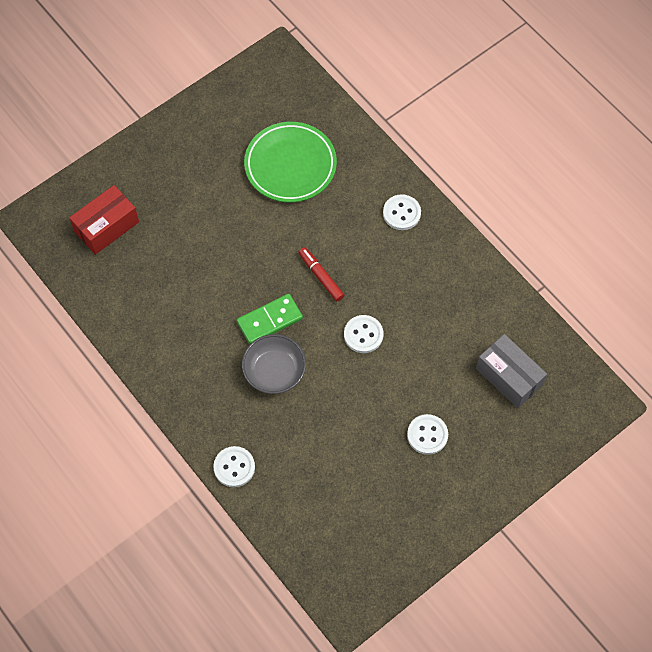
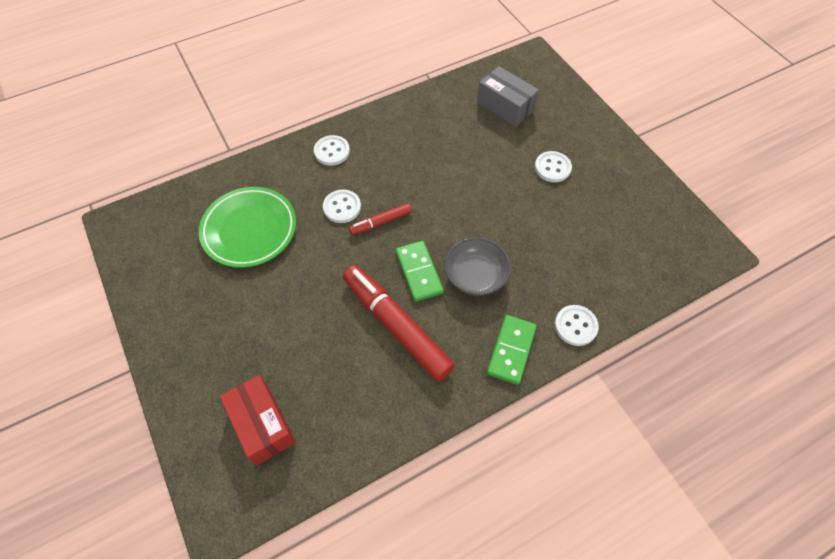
camera: 80 degrees left, 5 degrees down
white button [344,315,384,353] -> white button moved to [323,190,361,223]
grey box [476,334,547,408] -> grey box turned 75 degrees clockwise [477,66,539,127]
none -> red marker [343,265,455,382]
none -> green domino [487,315,537,385]

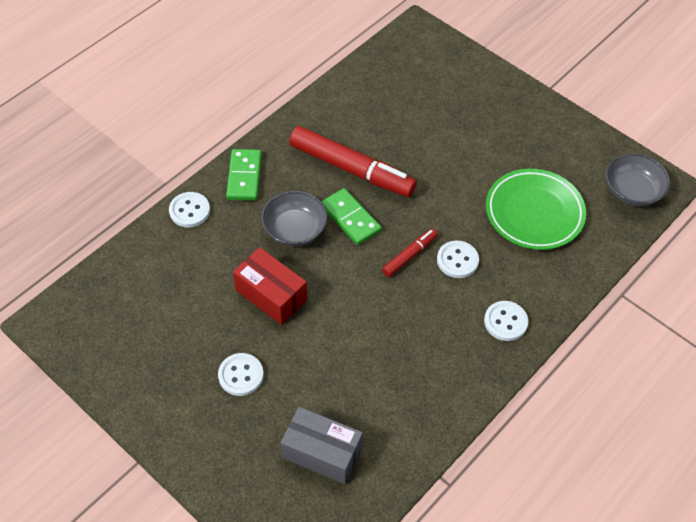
camera: 160 degrees right, 5 degrees down
red box [220,375,296,465] -> red box moved to [233,247,307,325]
none -> grey bowl [606,153,670,206]

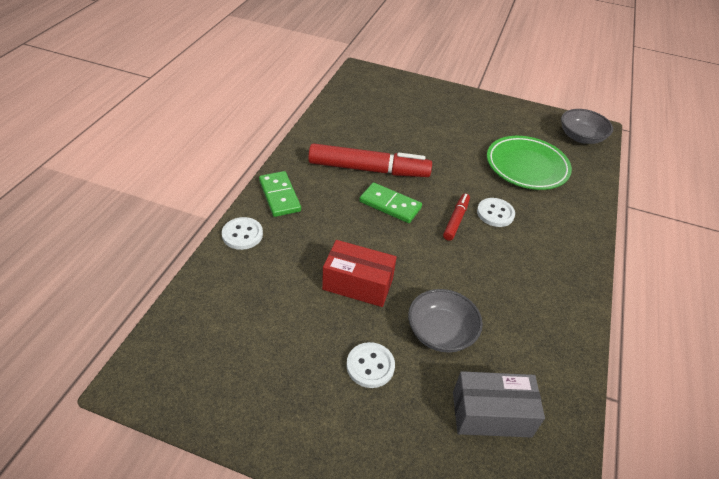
camera: 25 degrees left, 10 degrees down
grey bowl [261,191,328,246] -> grey bowl moved to [408,289,483,353]
white button [484,301,528,341] -> none

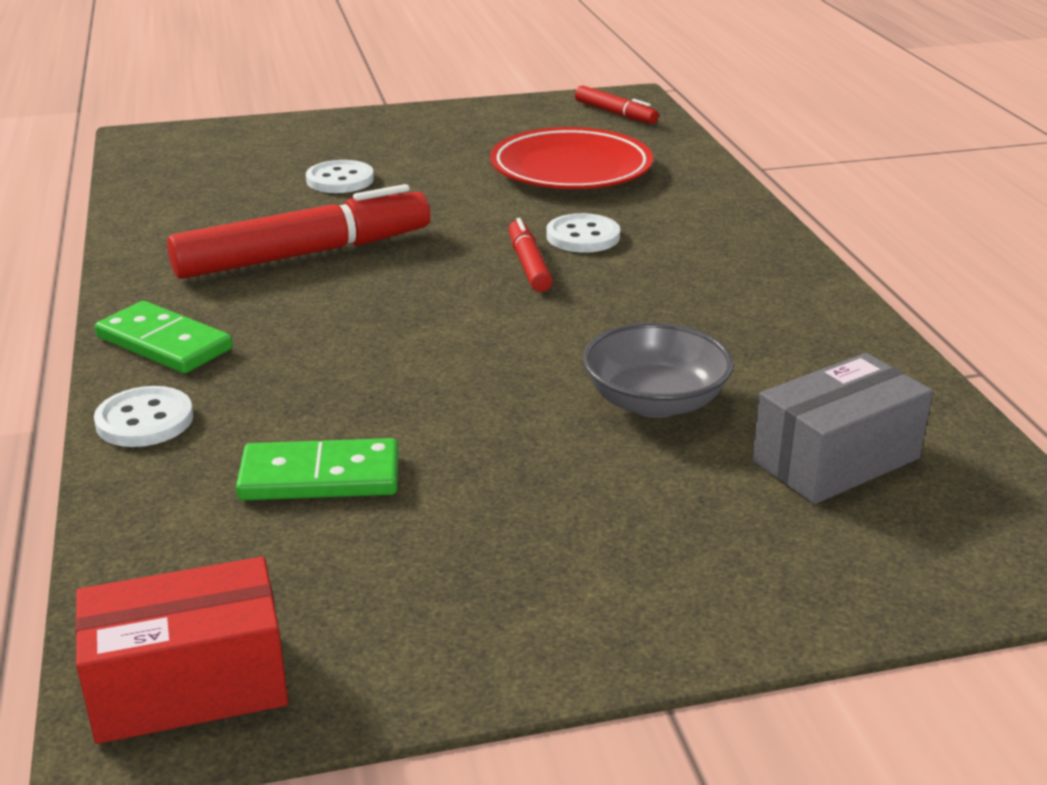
camera: 30 degrees left, 15 degrees down
red box [322,240,397,307] -> red box moved to [75,557,288,744]
white button [346,342,395,388] -> white button moved to [306,160,374,193]
green domino [359,182,422,223] -> green domino moved to [236,438,399,500]
green plate [487,136,572,190] -> red plate [490,127,653,189]
grey bowl [561,109,613,144] -> red marker [575,86,659,124]

